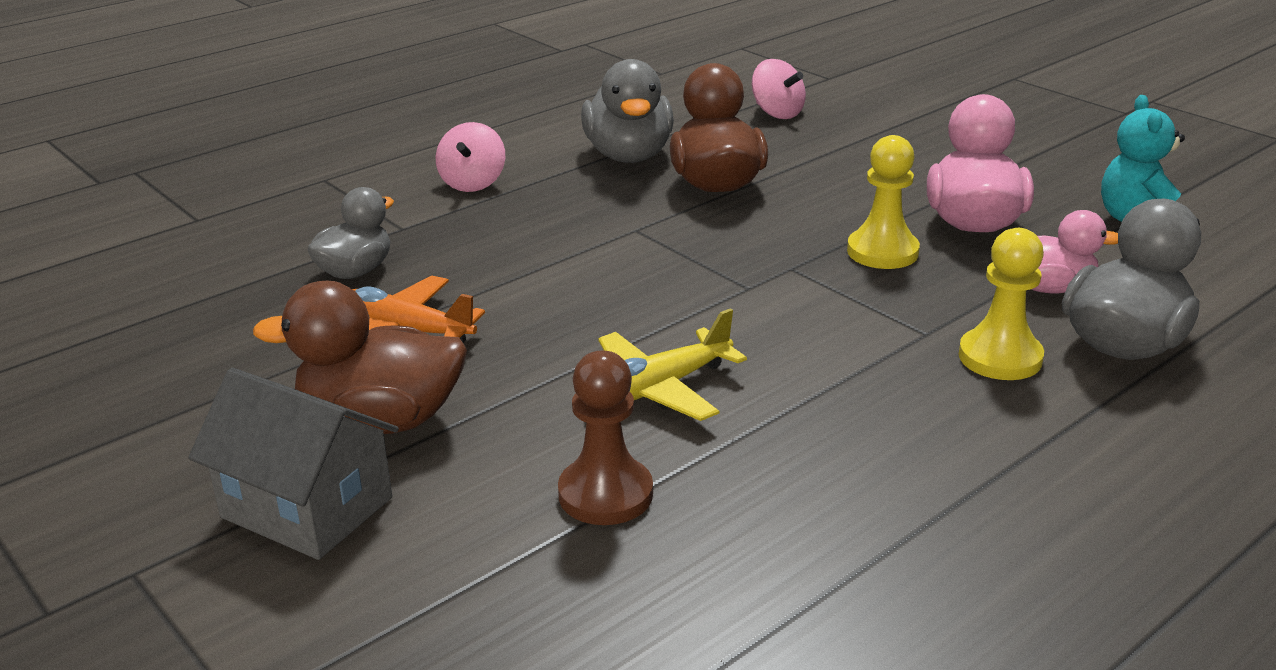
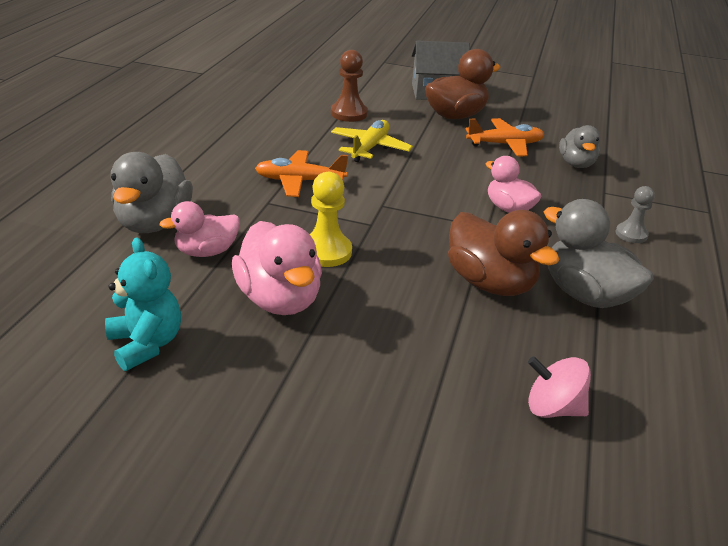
camera: 145 degrees right, 5 degrees up
pink spinning top [436,122,505,192] -> grey pawn [616,186,655,243]
yellow pawn [959,228,1044,380] -> none
none -> orange plane [255,150,348,197]
none -> pink duck [485,156,541,213]

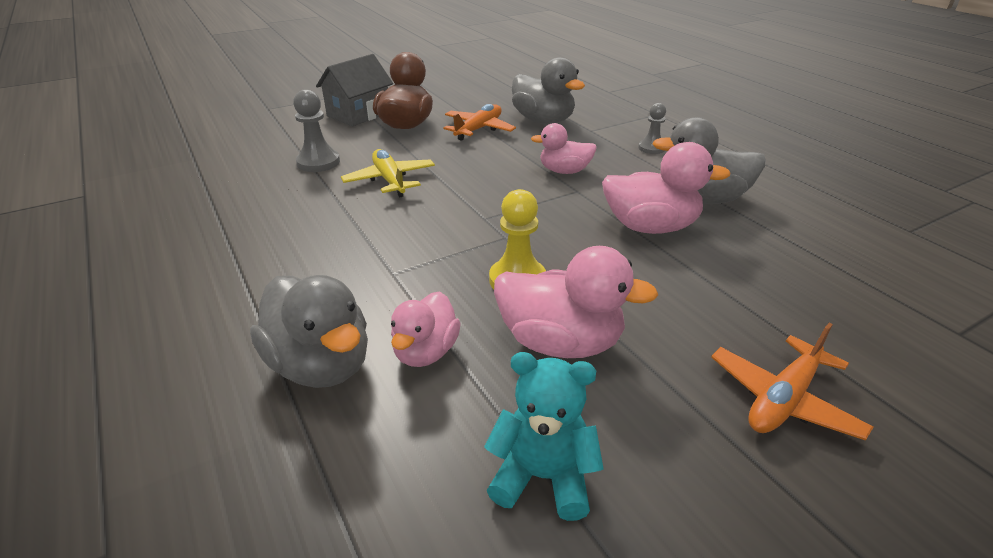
camera: 45 degrees left, 0 degrees up
orange plane [255,150,348,197] -> orange plane moved to [711,322,874,441]
brown pawn [331,50,368,122] -> grey pawn [293,89,340,172]
brown duck [448,210,560,296] -> pink duck [602,142,730,234]
pink spinning top [528,356,591,418] -> none
grey duck [559,125,600,168] -> grey duck [512,57,585,124], size x1.56

